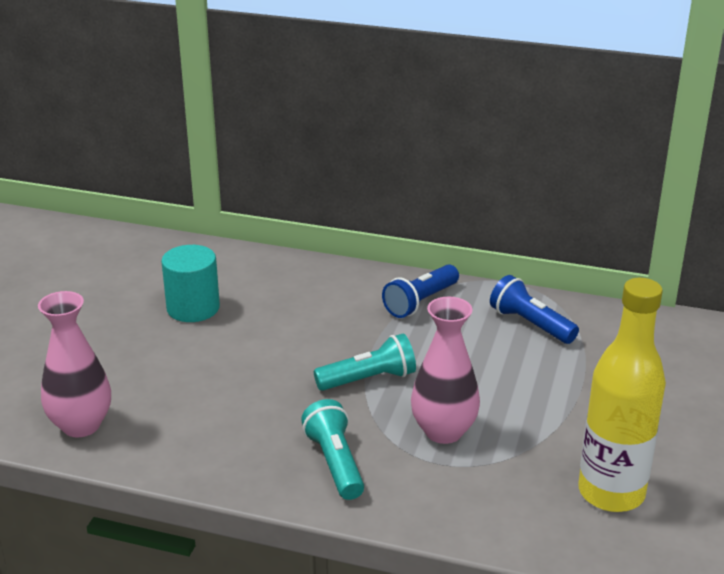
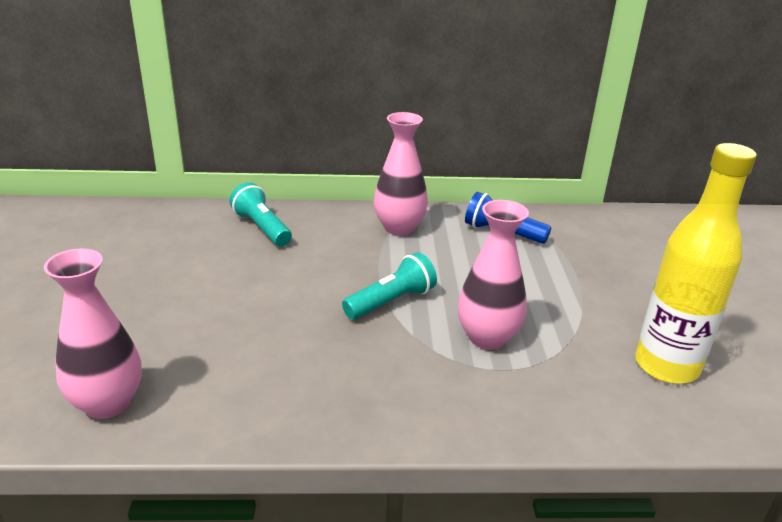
camera: 20 degrees left, 0 degrees up
turquoise cylinder [161,245,220,322] -> none
turquoise flashlight [301,399,364,500] -> turquoise flashlight moved to [229,182,292,246]
blue flashlight [382,264,459,318] -> pink vase [374,112,428,236]

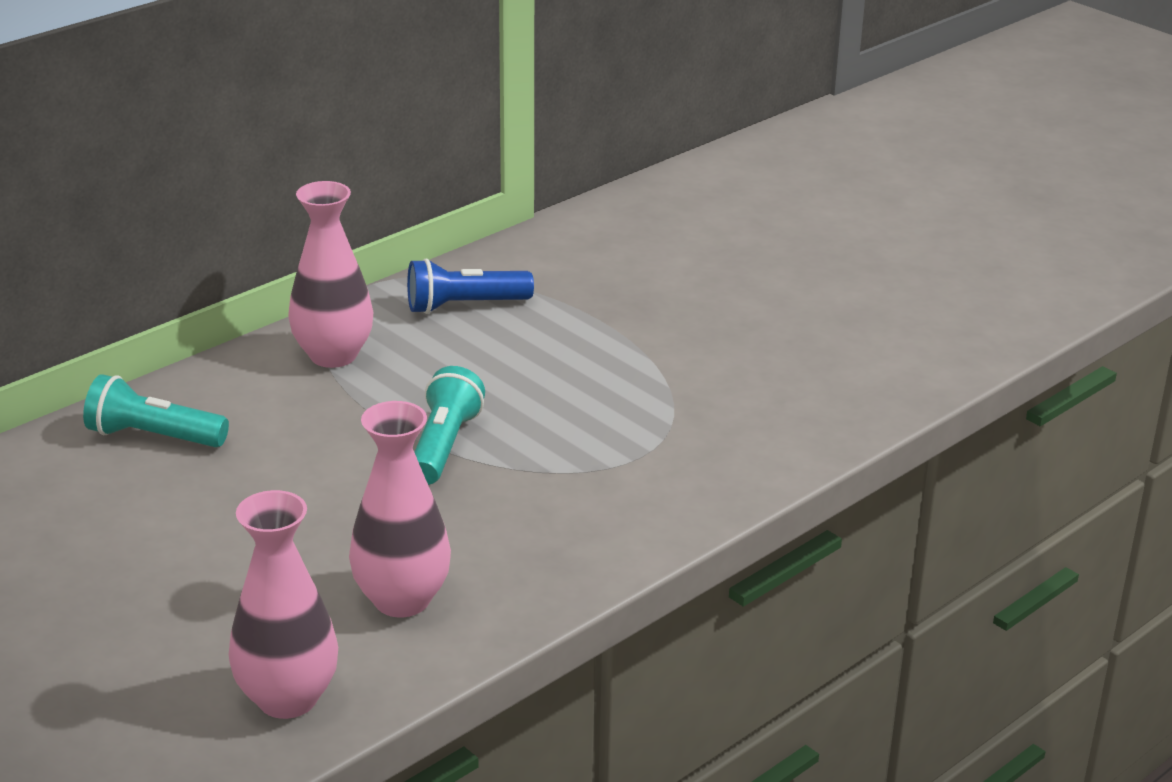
camera: 40 degrees left, 0 degrees up
pink vase [458,200,529,350] -> pink vase moved to [349,401,451,617]
yellow bottle [635,143,757,384] -> none

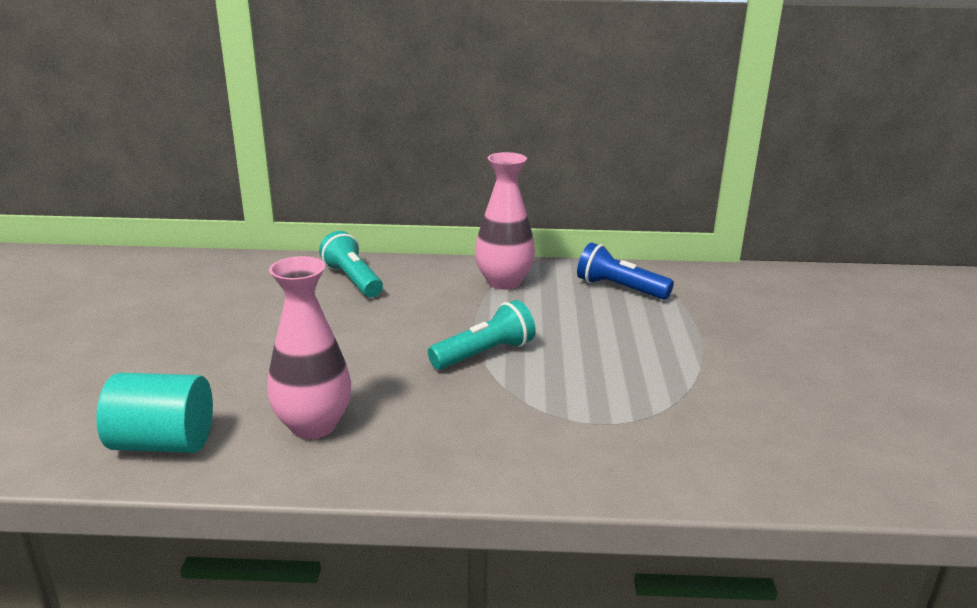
camera: 45 degrees right, 5 degrees down
pink vase [229,490,338,719] -> turquoise cylinder [96,373,213,453]

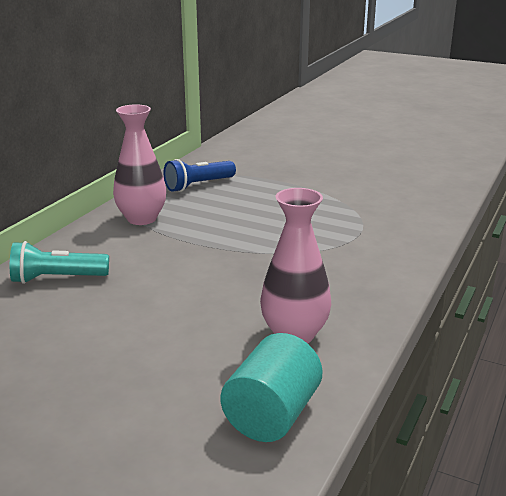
camera: 65 degrees left, 0 degrees up
turquoise flashlight [428,300,536,370] -> none

